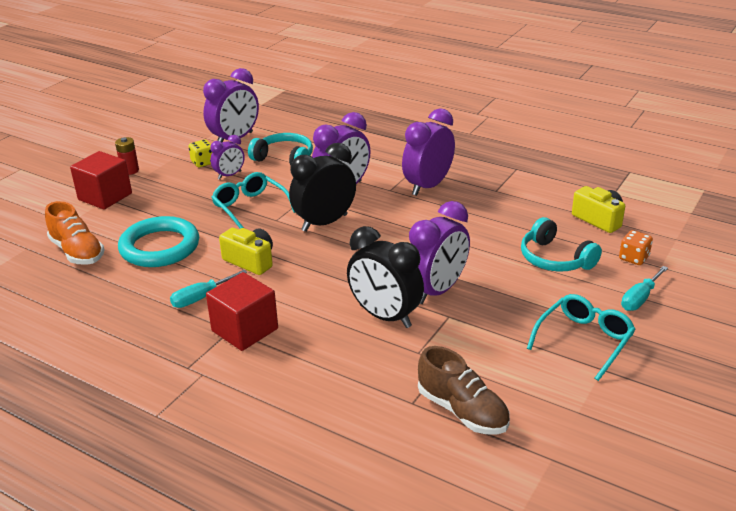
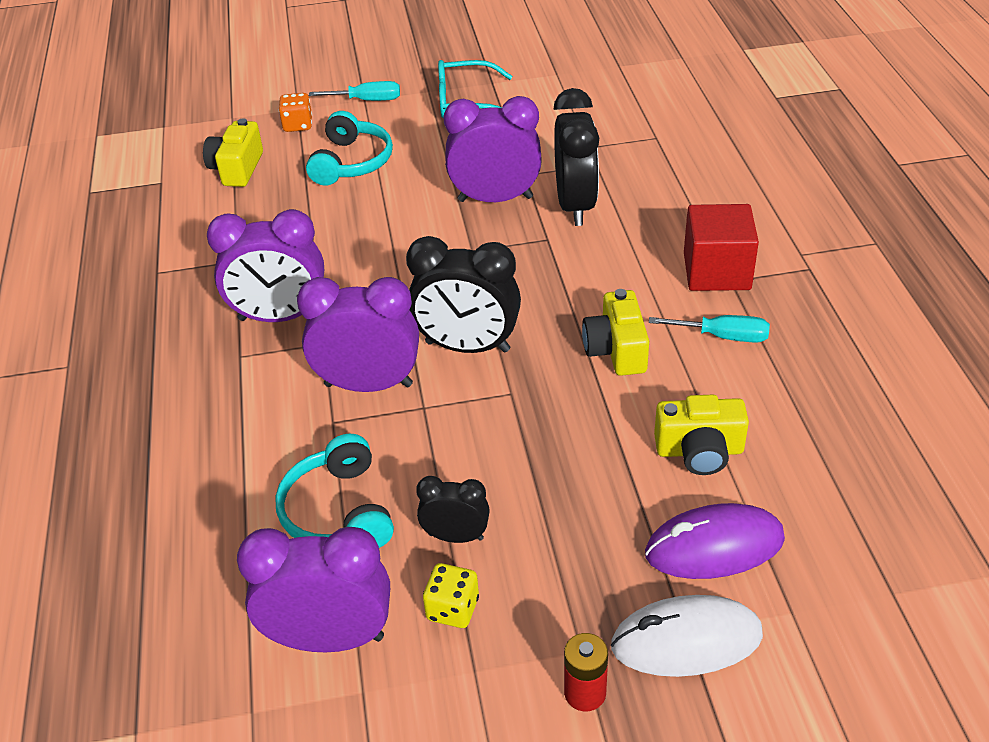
camera: 130 degrees left, 10 degrees up
orange shoe [45,201,105,265] -> none
red cube [70,151,132,210] -> white mouse [611,595,763,677]
turquoise ring [118,216,199,267] -> yellow camera [654,395,749,475]
purple clock [210,135,245,180] -> black clock [416,476,490,543]
turquoise glasses [211,172,295,229] -> none
brown shoe [418,346,510,434] -> none
none -> purple mouse [645,503,785,579]

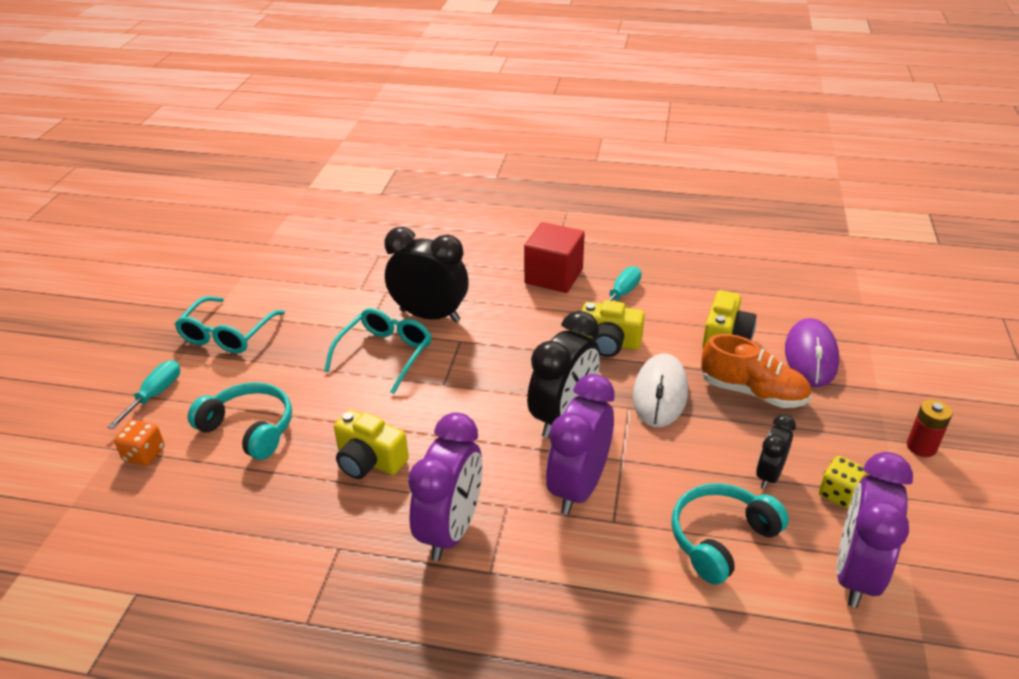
camera: 70 degrees left, 5 degrees down
yellow camera [203,118,263,187] -> yellow camera moved to [334,410,409,479]
turquoise headphones [275,434,394,548] -> turquoise headphones turned 135 degrees clockwise [671,483,789,585]
purple clock [443,96,542,202] -> turquoise glasses [324,308,432,394]
white mouse [611,595,763,677] -> white mouse moved to [633,354,688,427]
none -> orange shoe [701,334,812,408]

